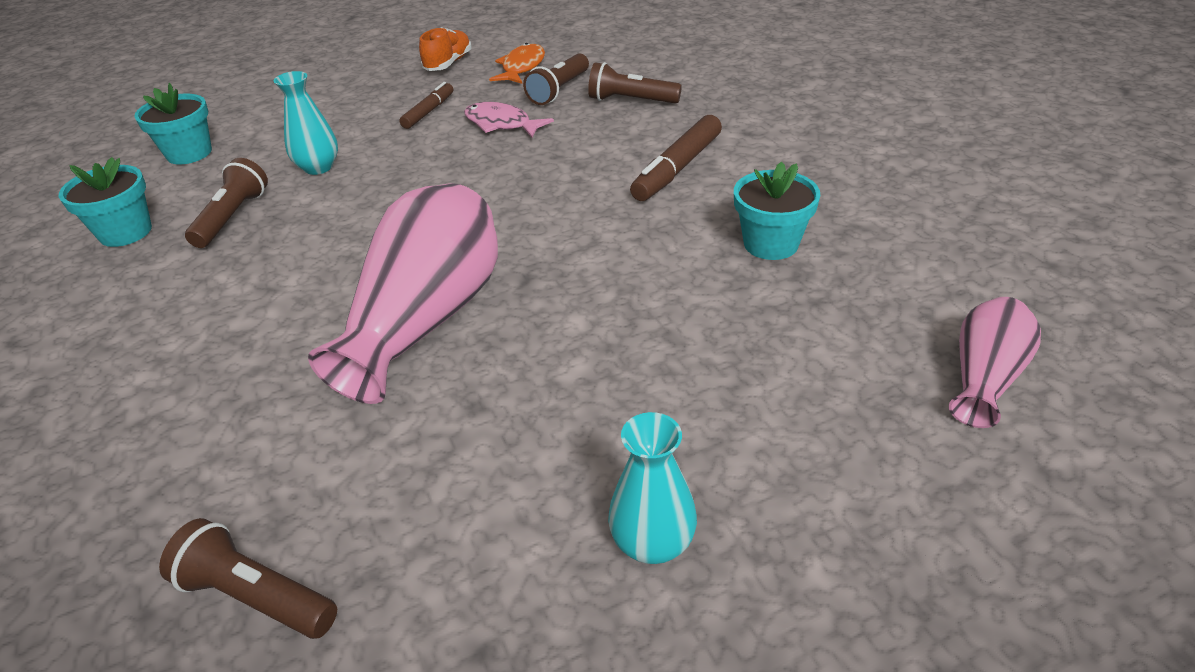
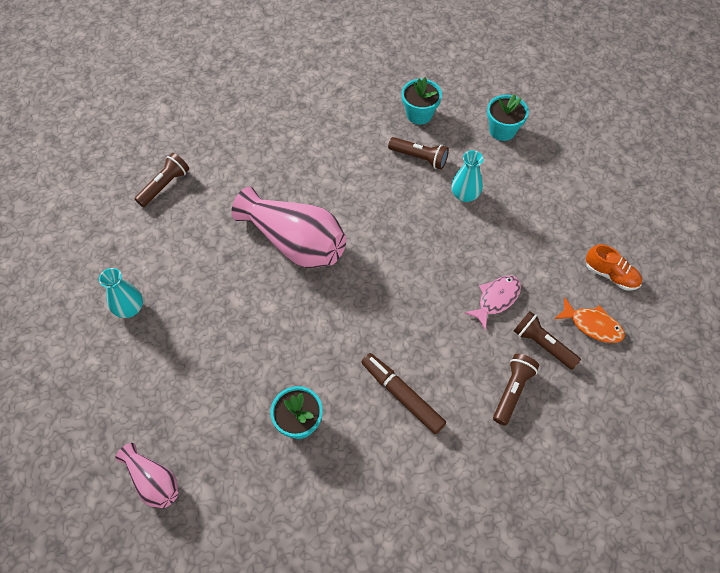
camera: 100 degrees right, 20 degrees up
brown marker [399,82,453,129] -> none

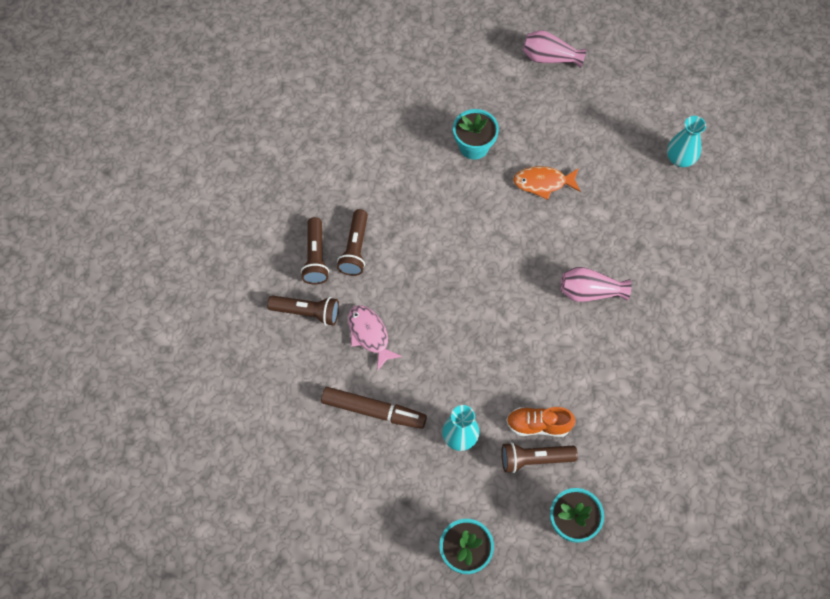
camera: 150 degrees right, 5 degrees up
brown flashlight [135,153,189,207] -> brown flashlight moved to [337,209,368,276]
pink vase [232,187,346,268] -> pink vase [560,267,632,302], size x0.53
brown marker [362,353,446,434] -> brown marker moved to [321,387,427,429]
pink fish [464,275,521,330] -> pink fish turned 135 degrees clockwise [348,305,402,371]
orange fish [554,297,625,343] -> orange fish moved to [513,166,581,200]
orange shoe [586,244,642,291] -> orange shoe moved to [506,407,576,437]

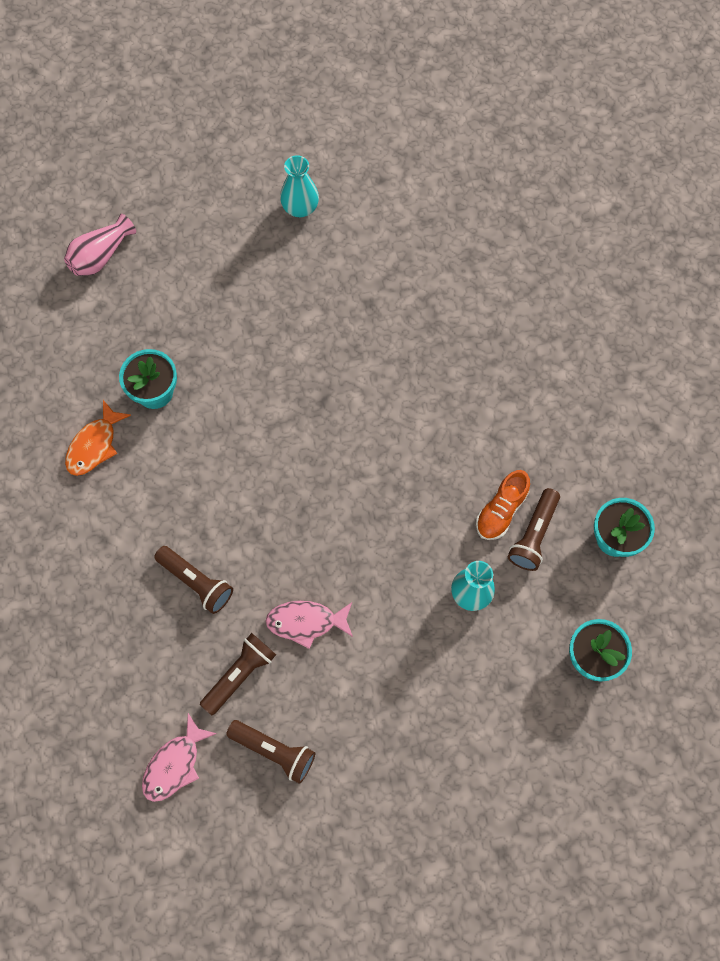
camera: 60 degrees left, 5 degrees up
brown flashlight [301,217,329,284] -> brown flashlight moved to [226,720,315,784]
brown marker [321,387,427,429] -> none
orange fish [513,166,581,200] -> orange fish moved to [65,400,131,476]
pink vase [560,267,632,302] -> none
none -> pink fish [142,713,217,802]

